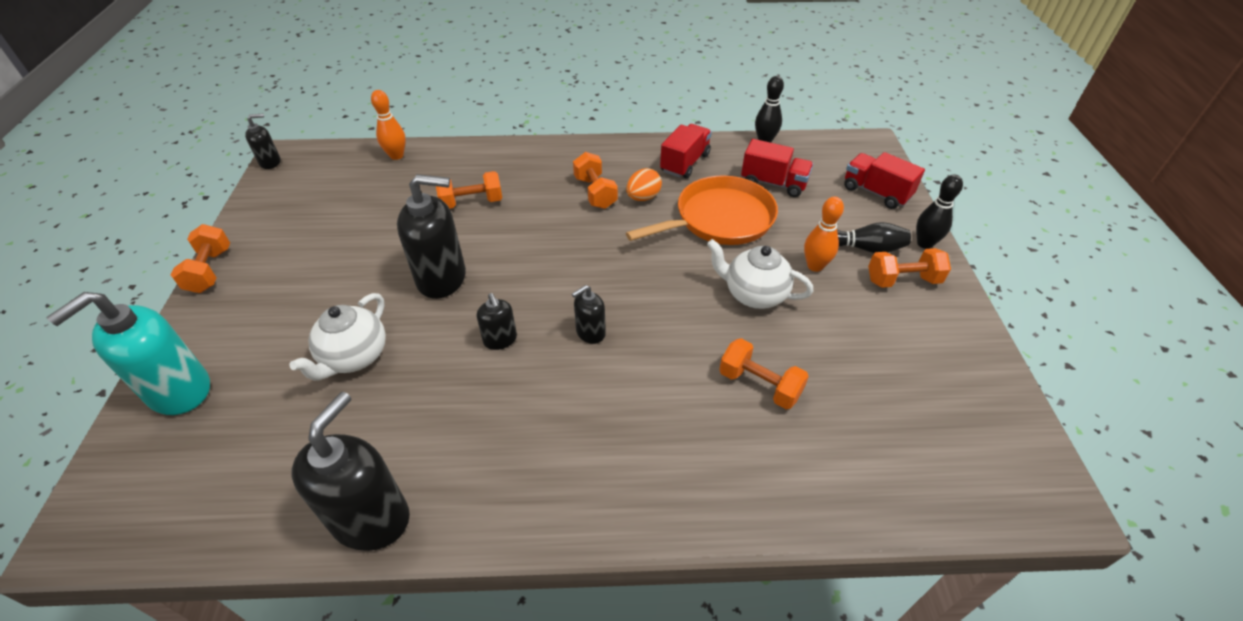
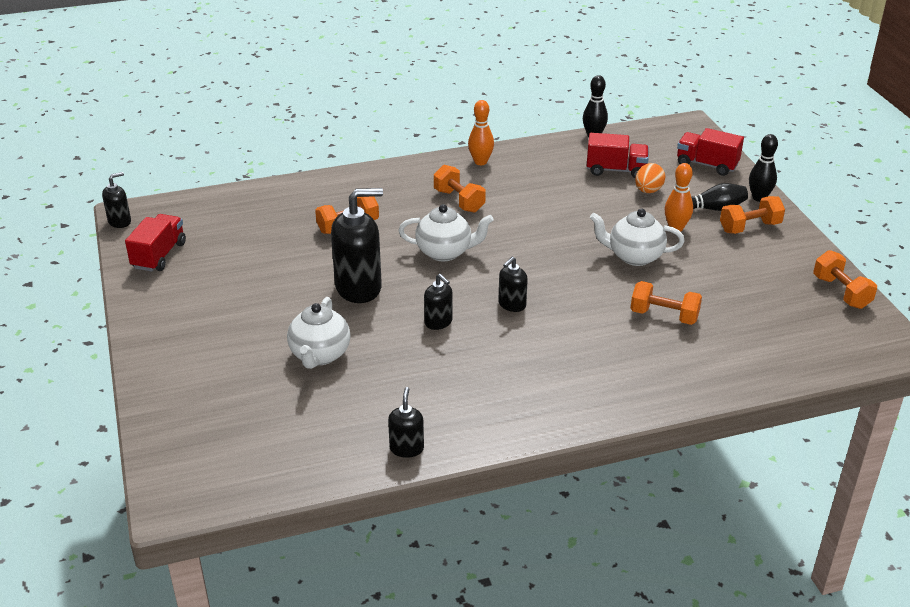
camera: 15 degrees left, 10 degrees down
turquoise soap dispenser [46,292,210,415] -> none
orange dumbbell [171,224,230,293] -> orange dumbbell moved to [813,250,877,309]
black soap dispenser [291,392,410,551] -> black soap dispenser [388,387,424,458], size x0.51
orange bowling pin [371,90,406,160] -> orange bowling pin moved to [468,100,494,165]
orange egg [626,168,662,201] -> orange egg moved to [635,163,665,193]
orange pan [626,176,778,245] -> none
red truck [660,124,712,178] -> red truck moved to [125,214,186,272]
none -> white teapot [398,204,494,261]

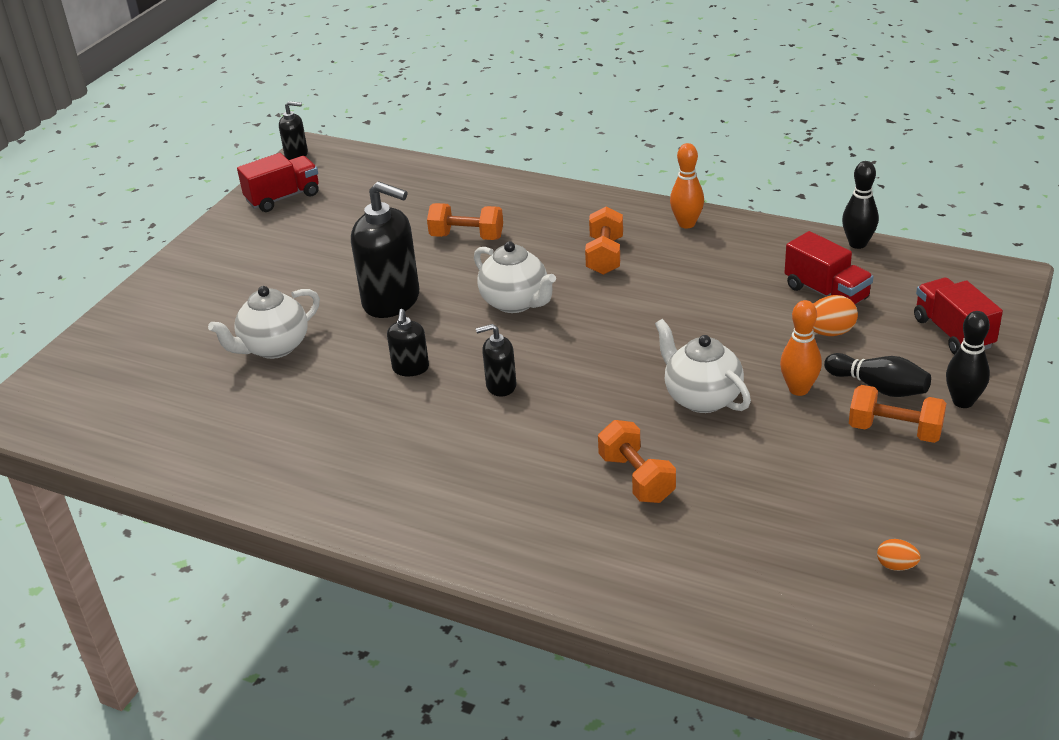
camera: 45 degrees right, 0 degrees up
black soap dispenser [388,387,424,458] -> none
orange dumbbell [813,250,877,309] -> orange egg [877,539,921,571]

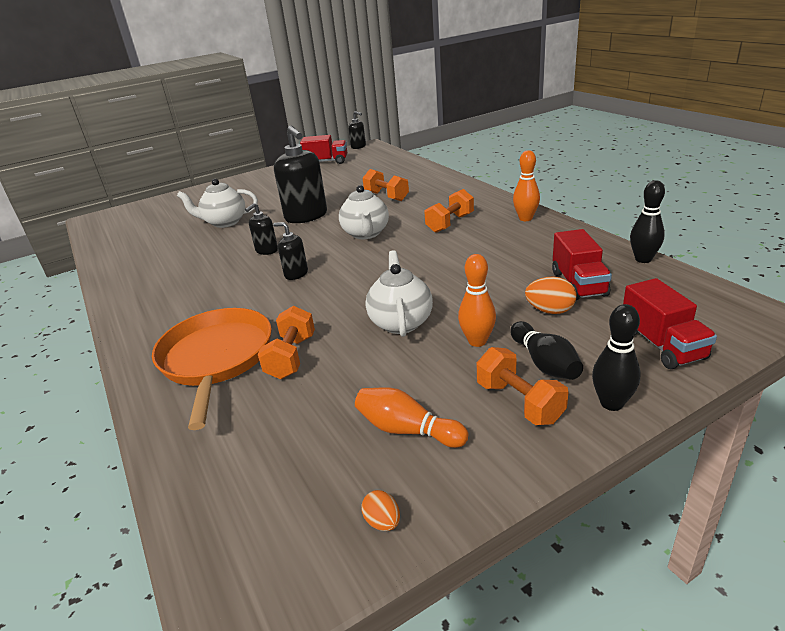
camera: 35 degrees right, 5 degrees down
red truck [914,277,1003,355] -> red truck turned 150 degrees clockwise [623,278,717,369]
none -> orange pan [152,308,272,430]
none -> orange bowling pin [355,387,468,448]

